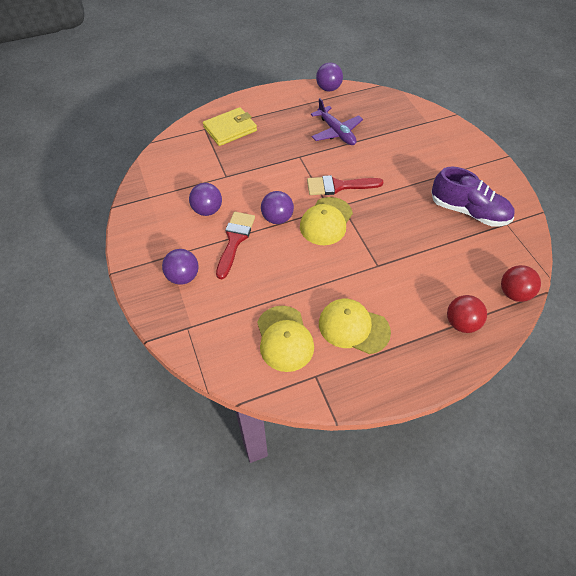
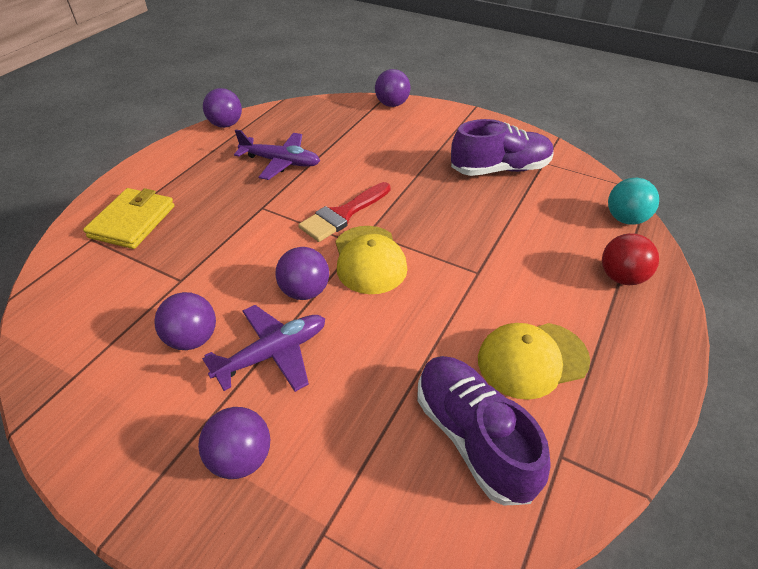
camera: 40 degrees left, 10 degrees down
red brush [216,212,255,279] -> purple plane [202,305,325,392]
yellow cap [257,306,314,372] -> purple shoe [417,356,551,506]
red ball [501,265,541,302] -> turquoise ball [608,178,659,225]
none -> purple ball [375,69,410,107]

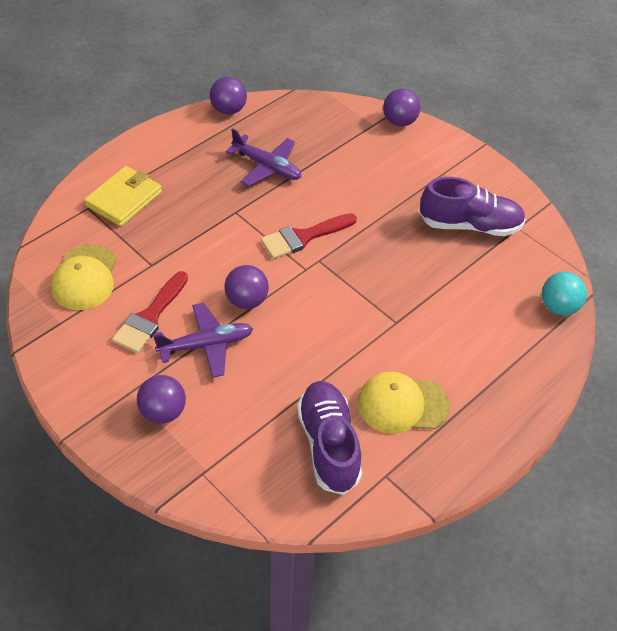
camera: 15 degrees right, 5 degrees up
purple ball [154,292,216,350] -> red brush [112,271,188,353]
yellow cap [336,226,408,294] -> yellow cap moved to [51,244,116,310]
red ball [602,233,659,285] -> none

